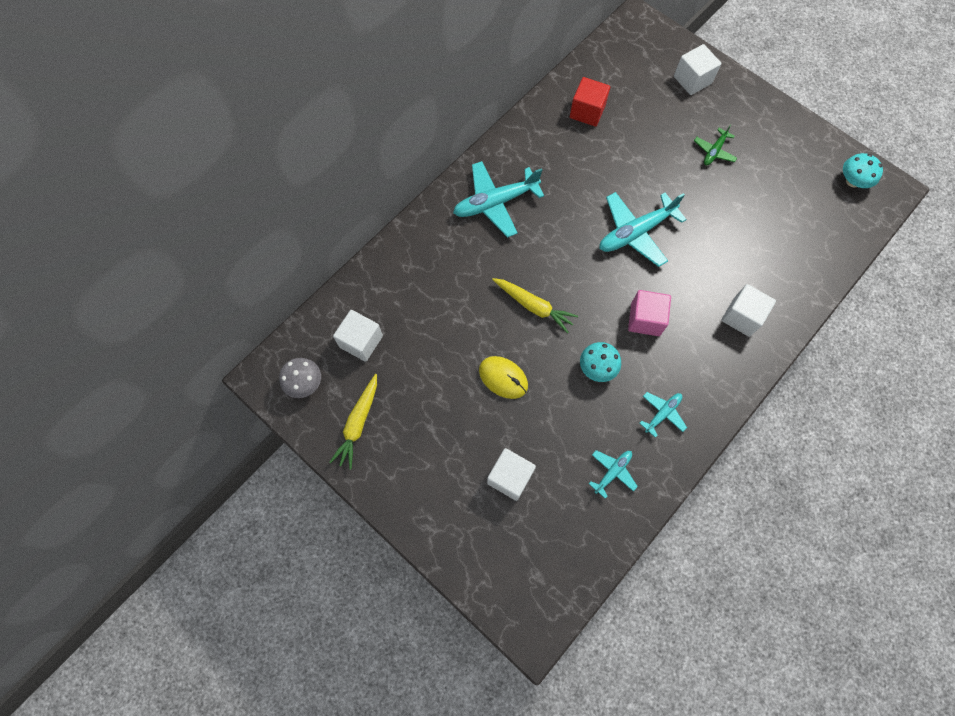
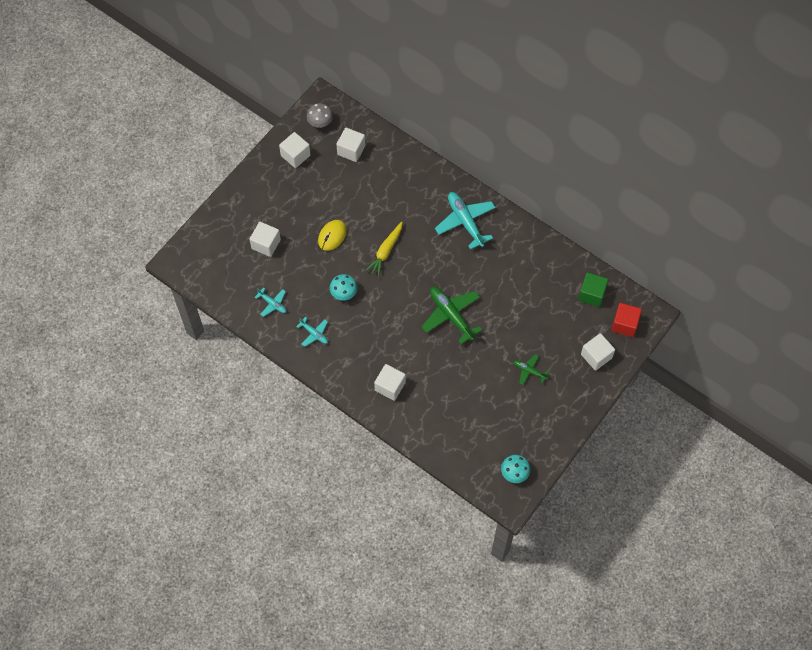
camera: 85 degrees right, 5 degrees down
yellow carrot [329,374,377,470] -> white cube [279,132,311,168]
red cube [570,77,610,127] -> red cube moved to [611,303,642,337]
turquoise plane [599,192,687,267] -> green plane [422,287,482,344]
pink cube [628,290,671,336] -> none
none -> green cube [578,272,608,307]

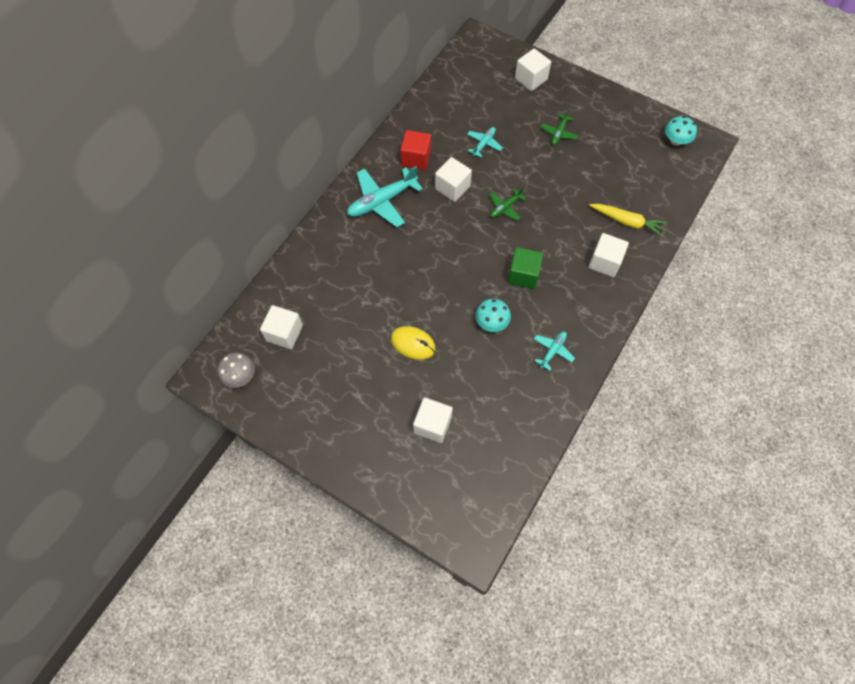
camera: 95 degrees left, 0 degrees up
turquoise plane [254,287,286,317] -> turquoise plane moved to [467,127,503,157]
white cube [279,132,311,168] -> white cube moved to [435,157,472,202]
yellow carrot [366,222,403,277] -> yellow carrot moved to [589,204,667,236]
green plane [422,287,482,344] -> green plane [489,188,526,221], size x0.53
green cube [578,272,608,307] -> green cube moved to [508,247,543,289]
red cube [611,303,642,337] -> red cube moved to [400,130,431,170]

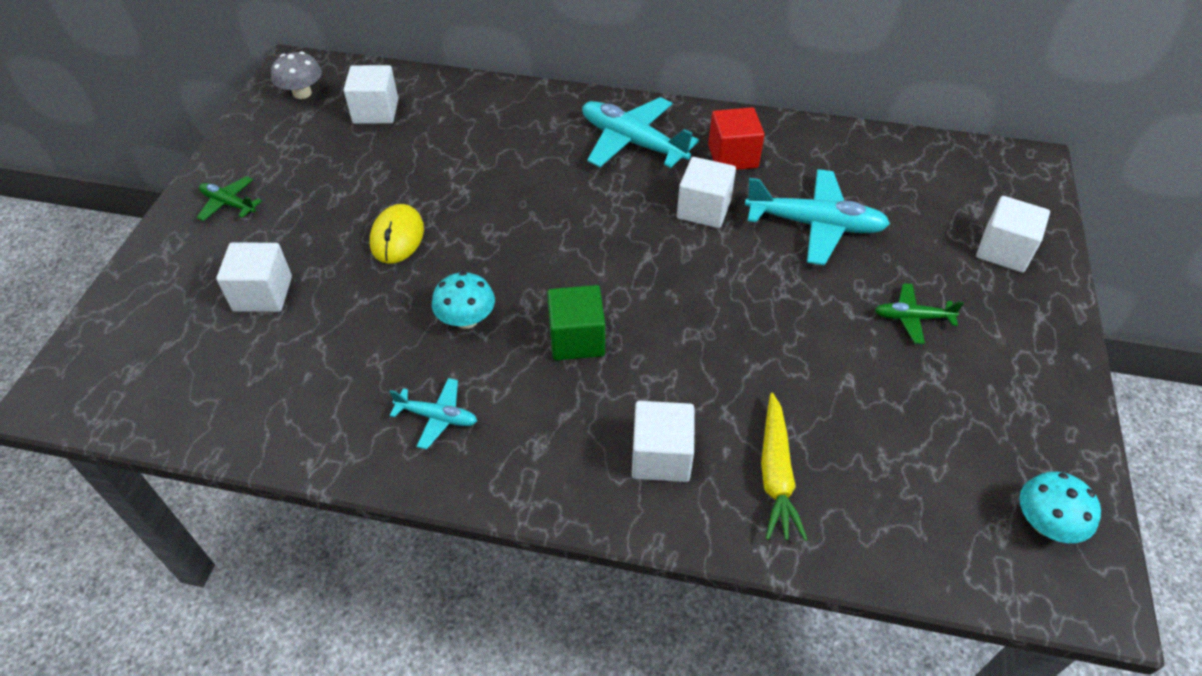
camera: 70 degrees right, 15 degrees down
turquoise plane [467,127,503,157] -> turquoise plane [745,169,890,265], size x1.90
green plane [489,188,526,221] -> green plane moved to [197,176,262,221]

